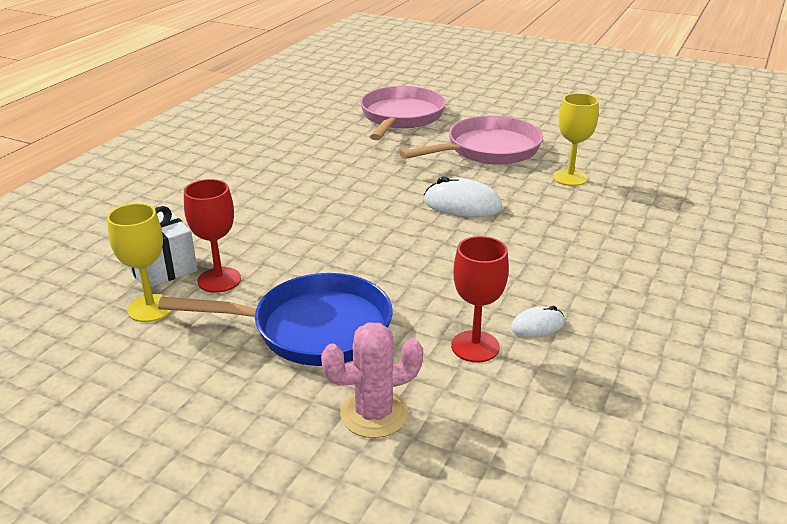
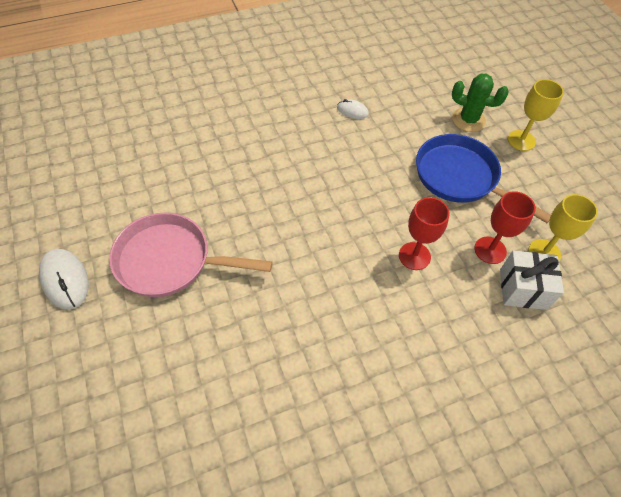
camera: 140 degrees left, 25 degrees up
pink cactus [321,322,423,438] -> green cactus [452,73,509,132]
pink pan [360,86,446,140] -> none
white mouse [424,176,502,217] -> white mouse moved to [39,249,89,310]
red goblet [451,236,509,363] -> red goblet moved to [399,197,450,270]
yellow goblet [553,93,599,186] -> yellow goblet moved to [508,79,564,151]

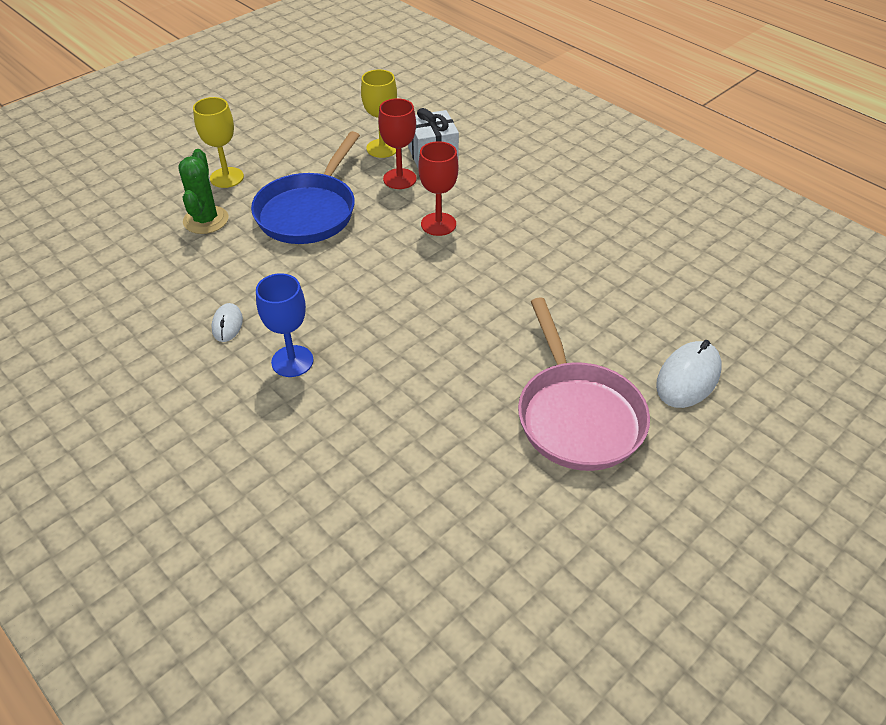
camera: 110 degrees left, 10 degrees down
white mouse [39,249,89,310] -> white mouse moved to [656,340,722,408]
none -> blue goblet [256,273,314,377]

